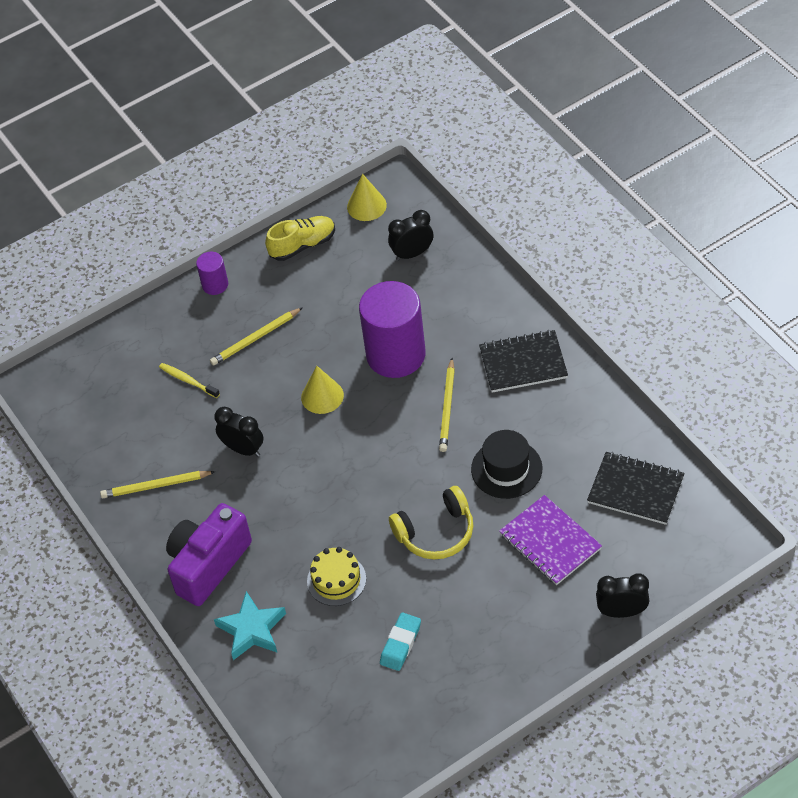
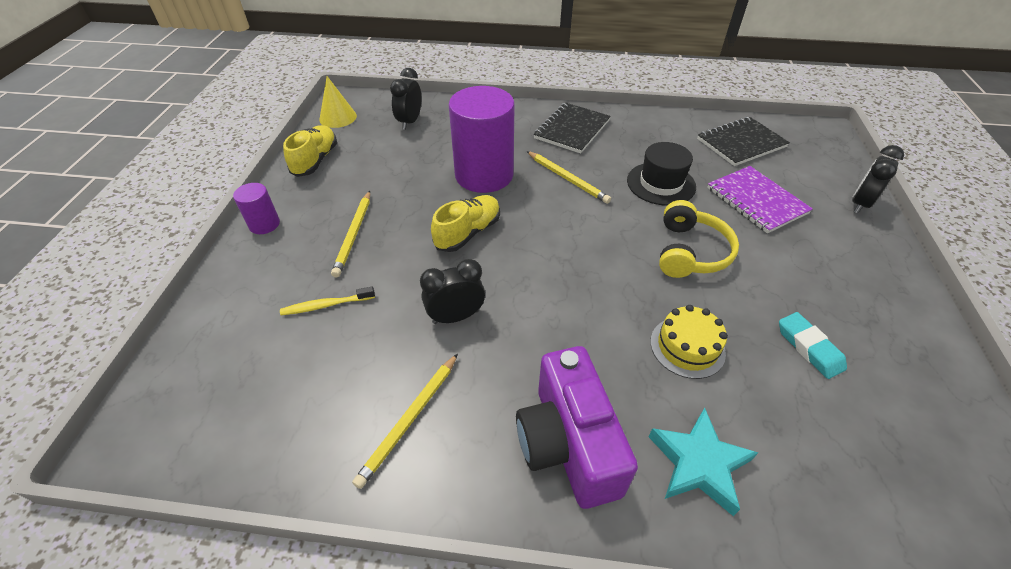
camera: 55 degrees left, 5 degrees down
yellow cone [301,366,344,414] -> yellow shoe [431,195,500,252]
purple notebook [499,495,602,585] -> purple notebook turned 60 degrees clockwise [707,166,813,233]

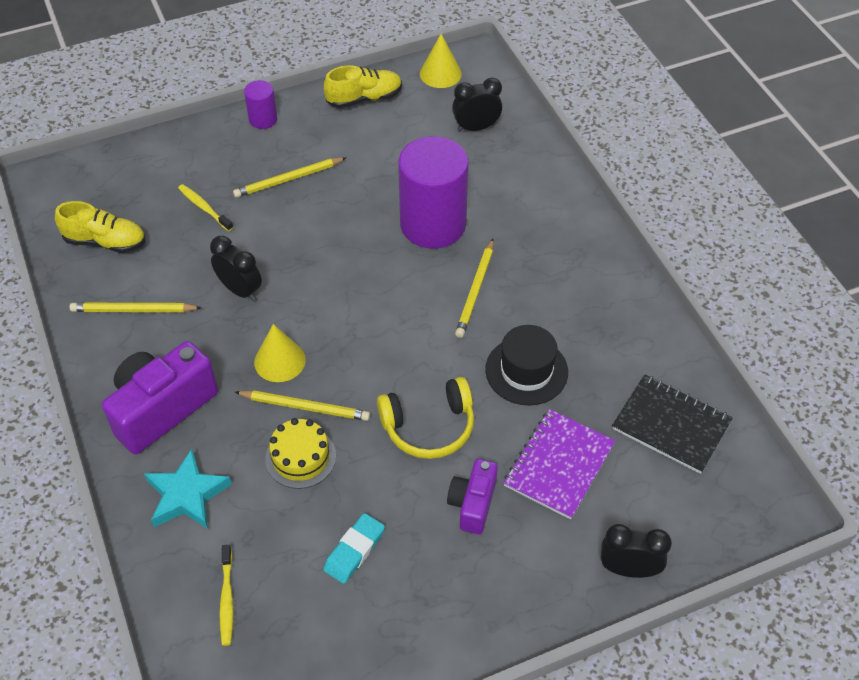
camera: 60 degrees right, 5 degrees up
yellow shoe [431,195,500,252] -> yellow shoe moved to [55,201,145,253]
black notebook [534,102,611,153] -> none
none -> yellow toothbrush [219,545,233,646]
none -> yellow pencil [235,390,370,421]
none -> yellow cone [254,324,306,382]
none -> purple camera [447,459,498,535]

